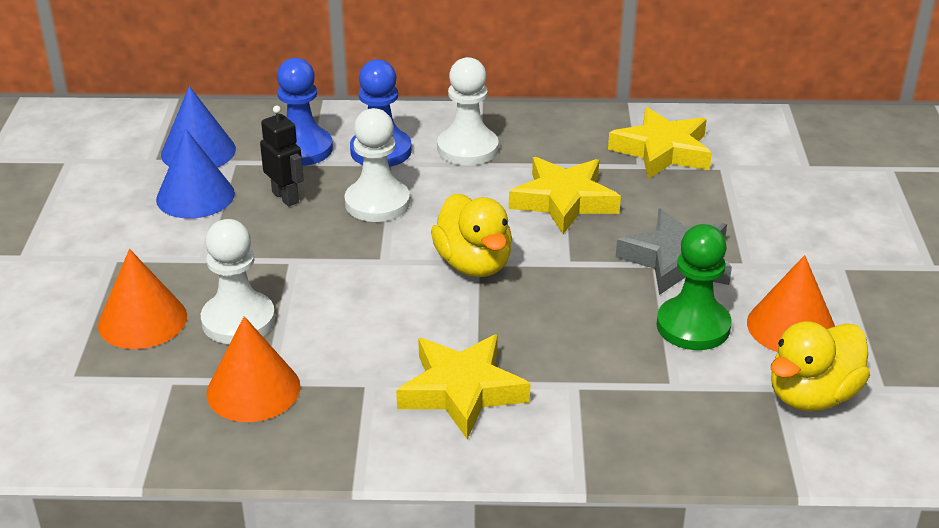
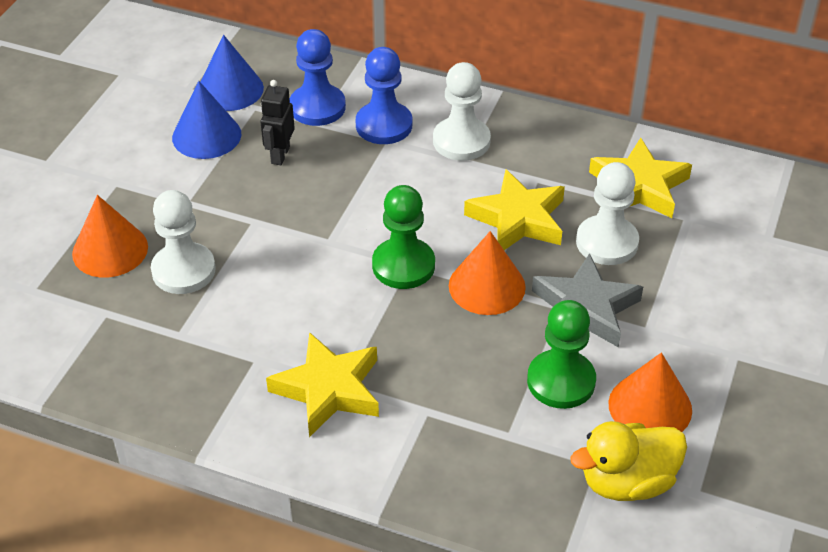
camera: 20 degrees right, 10 degrees up
orange cone [206,316,301,422] -> orange cone moved to [449,231,526,315]
black robot [260,105,304,206] -> black robot turned 150 degrees counterclockwise [260,80,295,165]
white pawn [344,108,410,222] -> white pawn moved to [576,162,639,265]
yellow duck [431,193,512,277] -> green pawn [372,185,435,289]

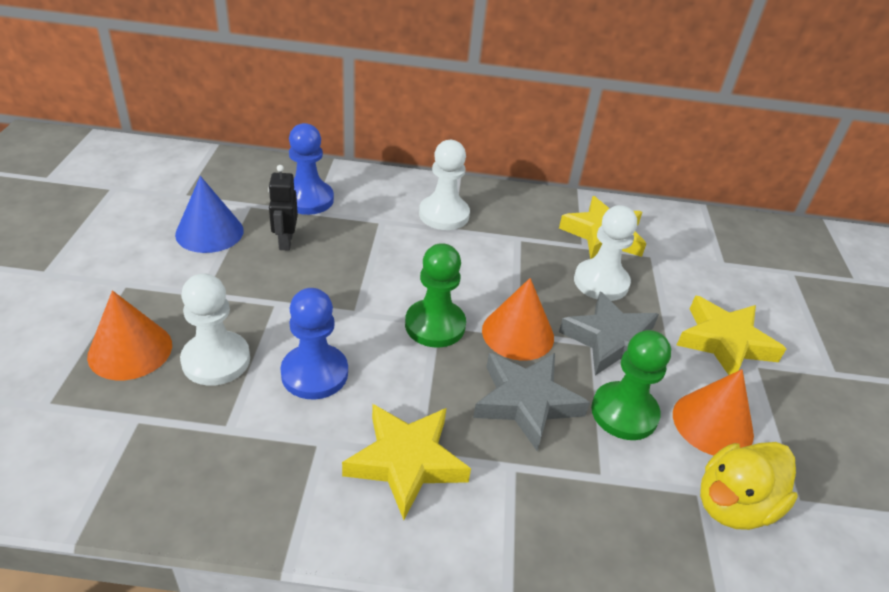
camera: 20 degrees left, 5 degrees down
blue cone [201,35,264,111] -> none
blue pawn [356,47,412,144] -> blue pawn moved to [280,288,348,400]
yellow star [464,169,565,250] -> yellow star moved to [677,296,786,375]
none -> grey star [473,353,590,451]

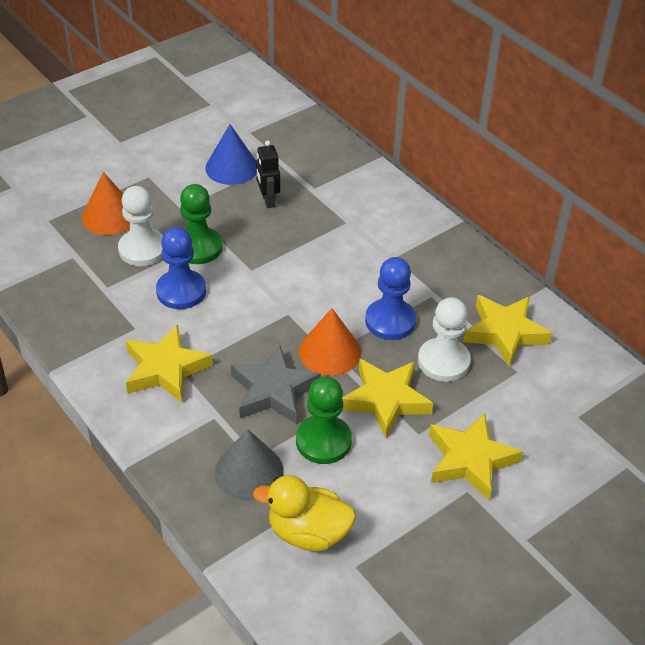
camera: 50 degrees right, 5 degrees up
black robot [268,165,298,250] -> black robot turned 60 degrees counterclockwise [256,141,280,208]
blue pawn [289,123,334,215] -> blue pawn moved to [365,257,416,340]
green pawn [405,243,466,348] -> green pawn moved to [180,184,223,264]
white pawn [419,140,470,230] -> none
grey star [559,292,659,376] -> yellow star [342,359,433,438]
orange cone [673,369,754,455] -> none
none -> grey cone [215,429,284,501]

